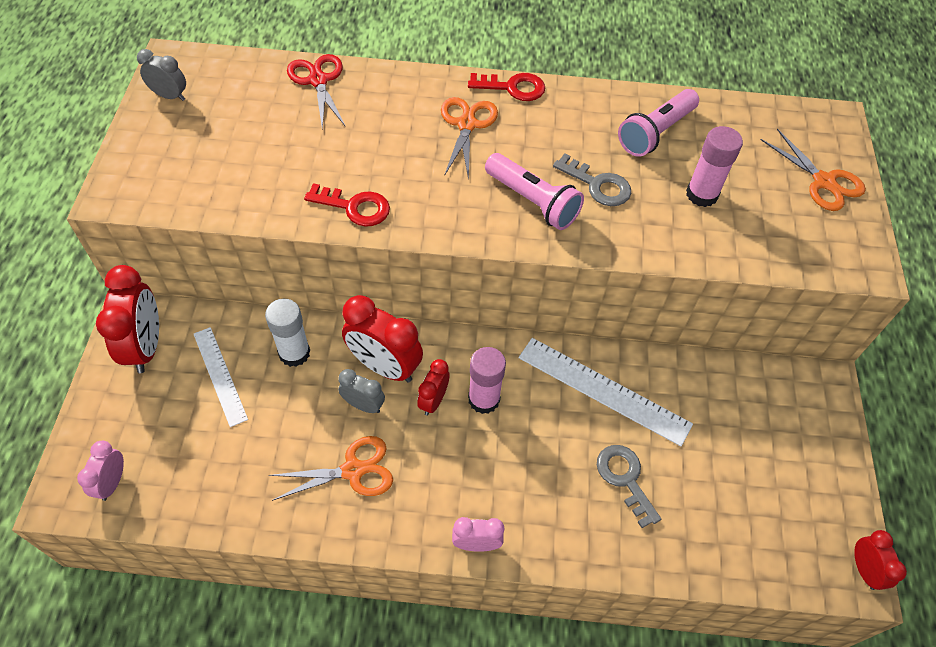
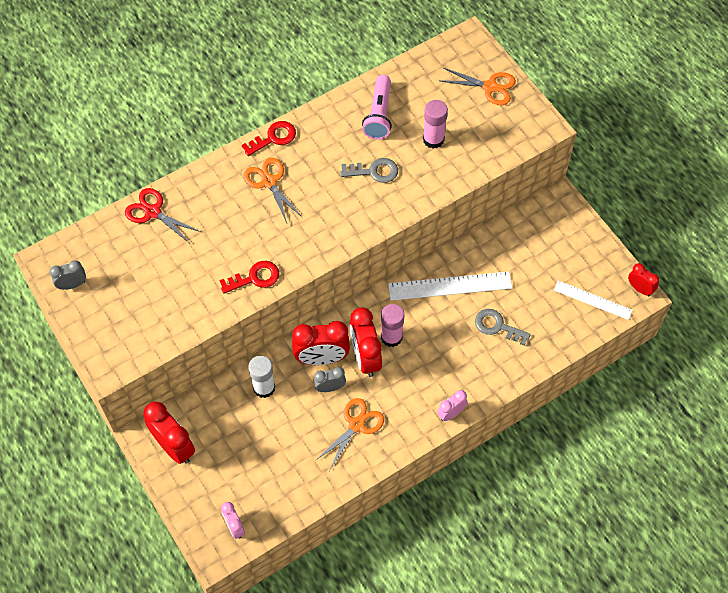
camera: 35 degrees left, 5 degrees up
white ruler [194,327,248,427] -> white ruler moved to [554,280,633,320]
red clock [417,359,450,416] -> red clock [349,307,382,377], size x1.80
pink flashlight [485,153,584,230] -> none

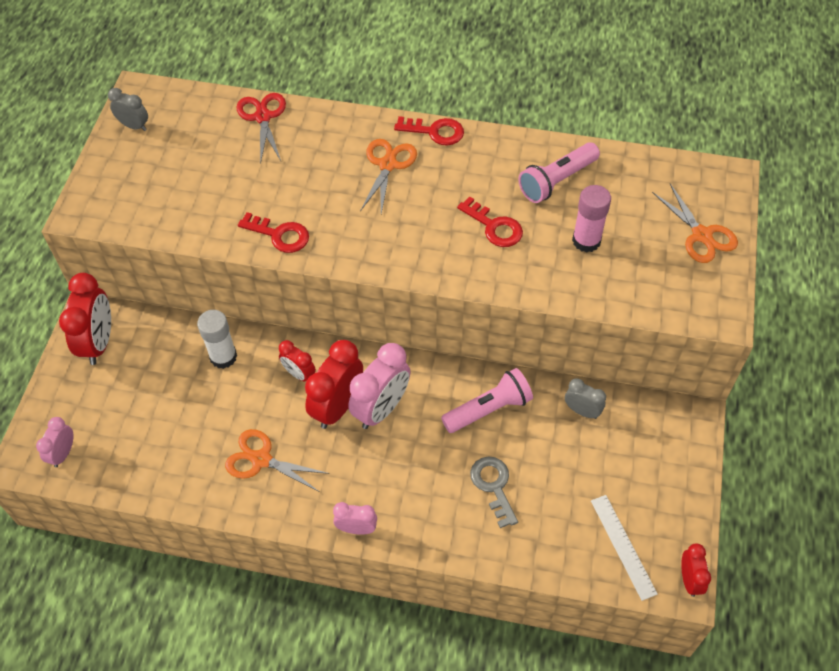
camera: 45 degrees right, 5 degrees down
red clock [292,321,350,365] -> red clock [279,340,316,381], size x0.55
grey clock [314,367,346,392] -> grey clock moved to [565,378,606,419]
orange scissors [316,398,384,471] -> orange scissors turned 150 degrees counterclockwise [225,429,330,492]
grey key [341,158,398,183] -> red key [457,196,523,247]
pink glue stick [381,304,404,347] -> pink clock [348,343,411,429]
white ruler [388,272,512,301] -> pink flashlight [441,368,533,433]

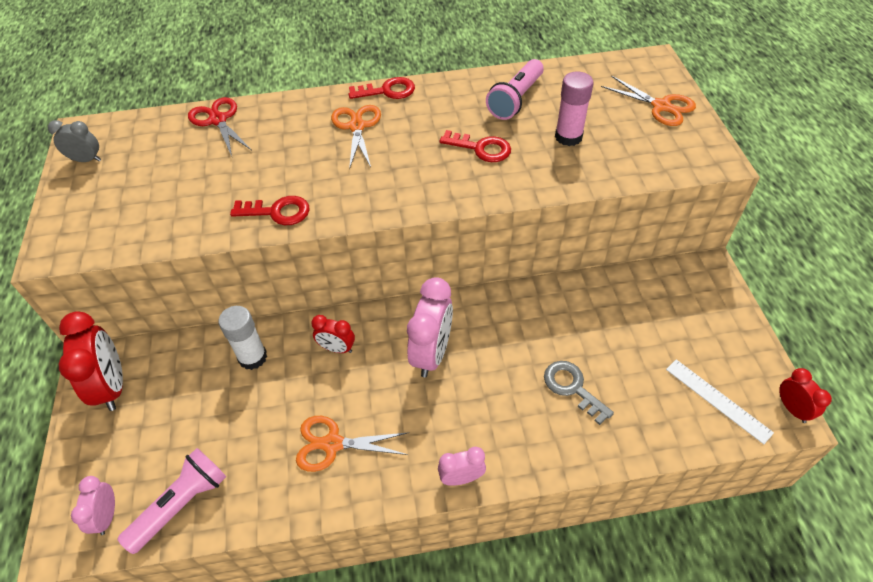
camera: 20 degrees left, 5 degrees down
red clock [305,340,363,429] -> none
pink flashlight [441,368,533,433] -> pink flashlight moved to [118,448,226,554]
grey clock [565,378,606,419] -> none

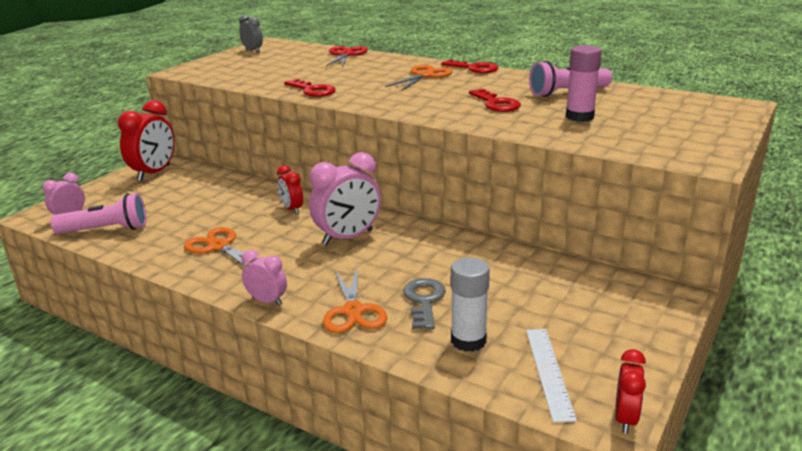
camera: 40 degrees right, 25 degrees down
white glue stick [218,306,267,370] -> white glue stick moved to [451,257,490,352]
orange scissors [601,76,696,126] -> orange scissors moved to [323,266,387,333]

